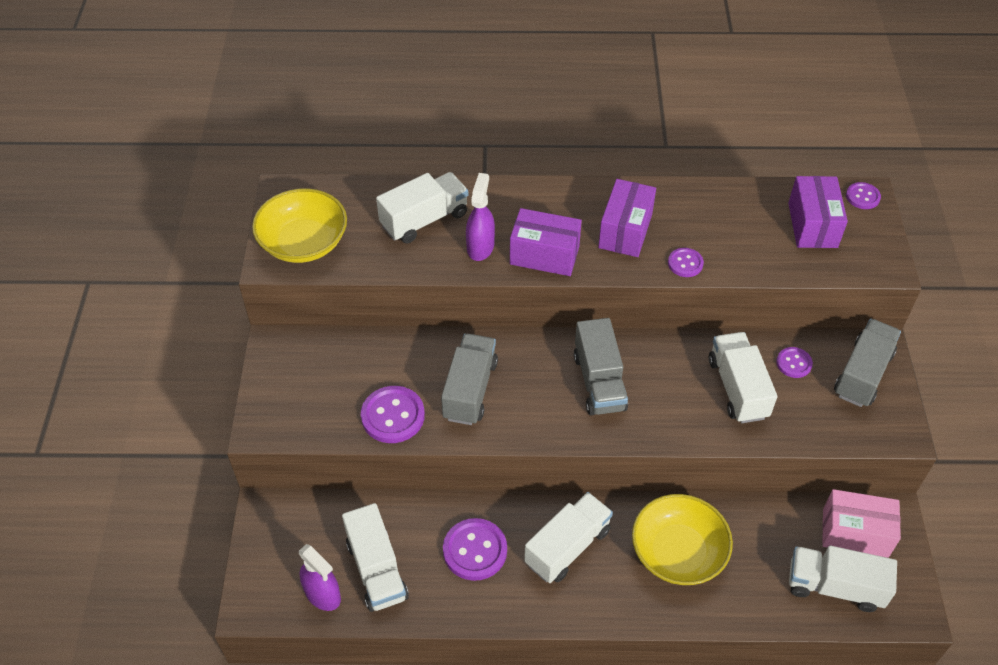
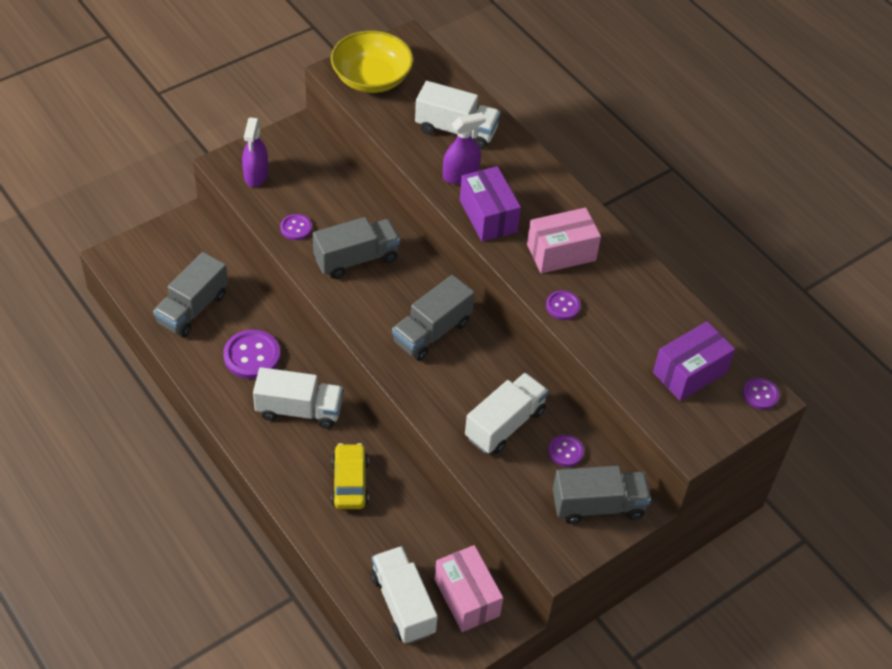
camera: 50 degrees right, 0 degrees up
purple spray bottle [299,544,341,611] -> purple spray bottle moved to [242,118,268,187]
white truck [342,503,409,612] -> grey truck [153,252,228,337]
purple button [361,386,425,443] -> purple button [280,214,312,240], size x0.57
purple box [598,179,656,257] -> pink box [527,207,601,274]
yellow bowl [632,494,733,585] -> yellow car [331,443,369,509]

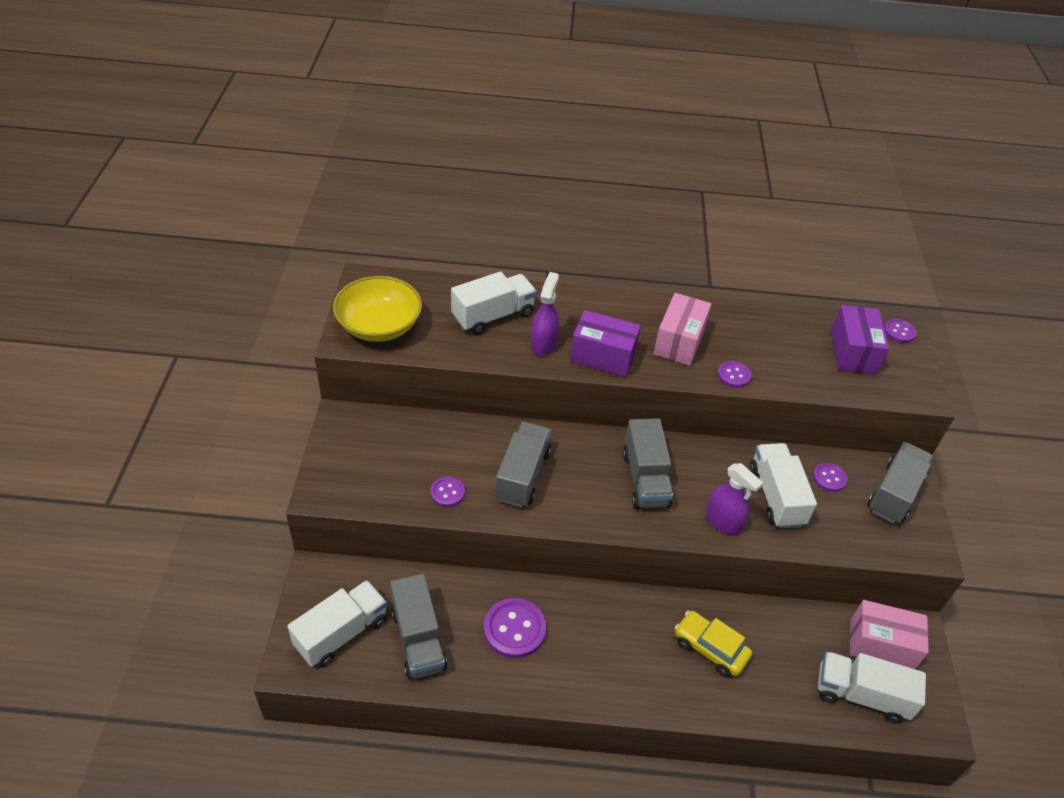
camera: 50 degrees left, 5 degrees down
purple spray bottle [242,118,268,187] -> purple spray bottle moved to [706,463,763,535]
white truck [253,367,343,429] -> white truck moved to [287,580,387,667]

